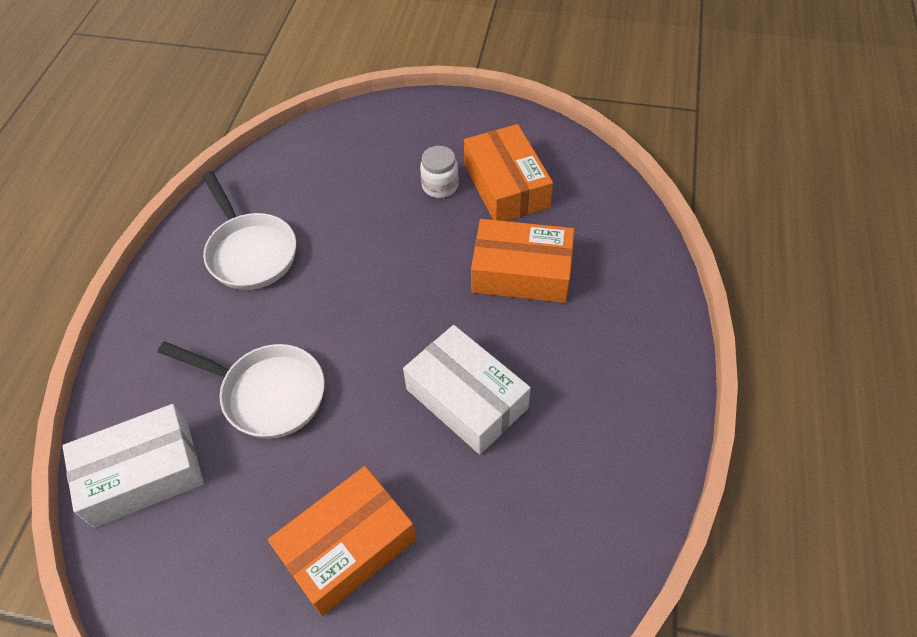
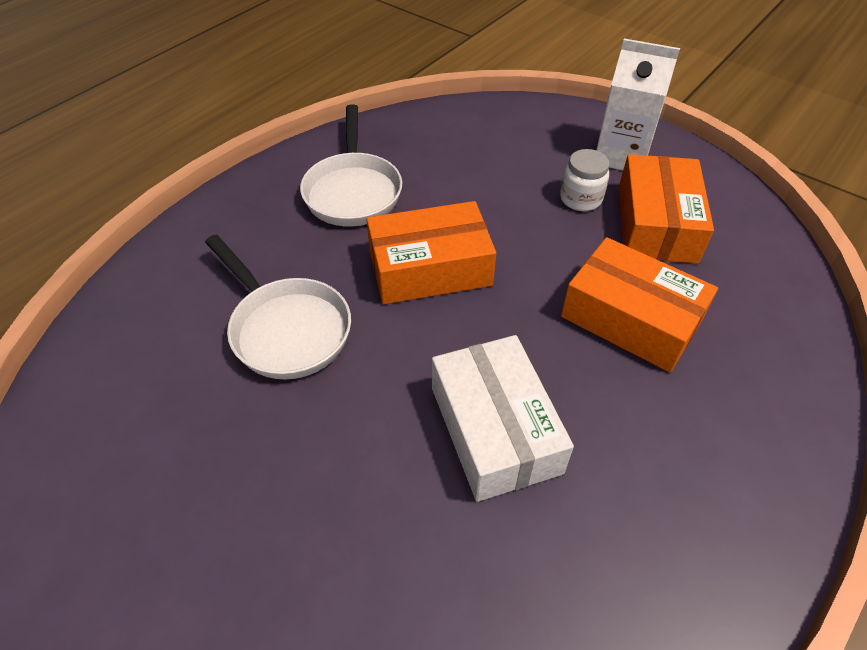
camera: 25 degrees right, 5 degrees down
white box [63,404,204,528] -> none
orange box [268,466,416,616] -> orange box moved to [366,201,496,304]
none -> white carton [596,38,680,170]

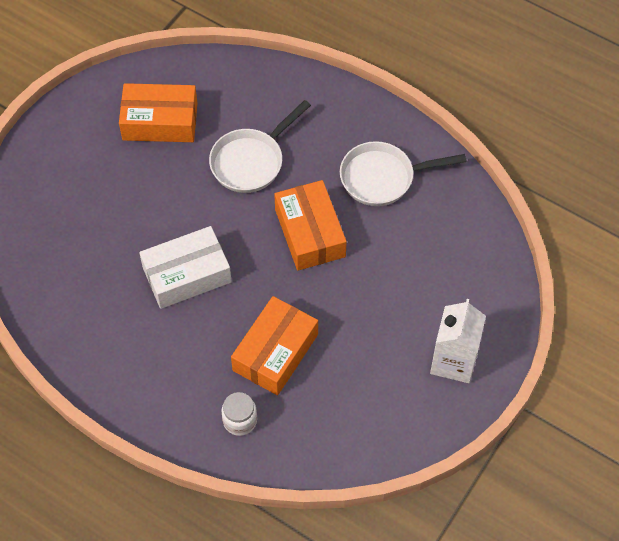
camera: 85 degrees right, 10 degrees up
white jar [560,149,609,211] -> white jar moved to [221,392,257,436]
orange box [618,154,714,264] -> orange box moved to [119,83,197,142]

